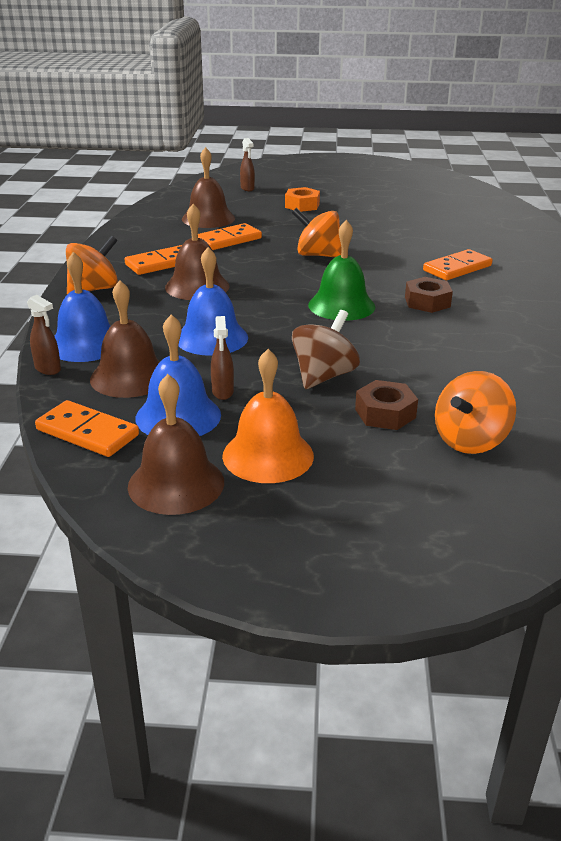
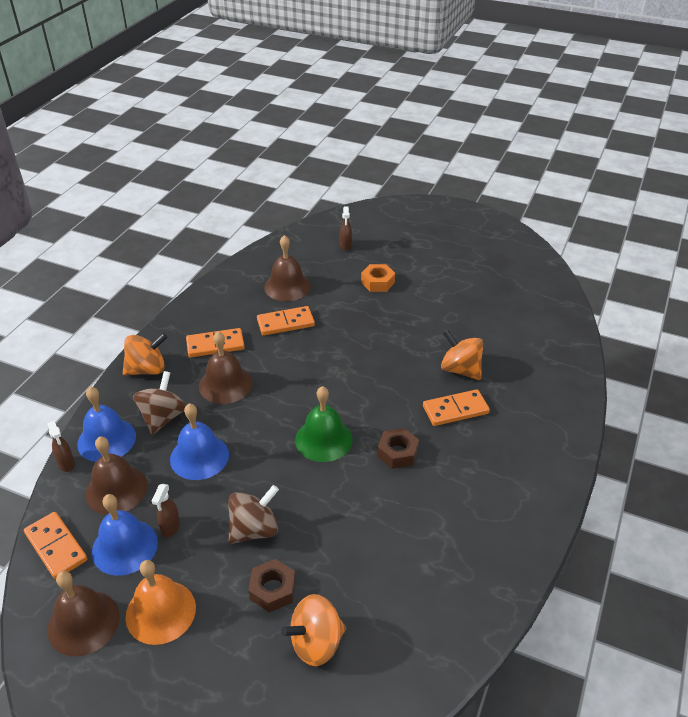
camera: 20 degrees right, 10 degrees up
orange spinning top [292,208,341,257] -> orange spinning top moved to [441,329,483,380]
none -> brown spinning top [133,371,186,435]

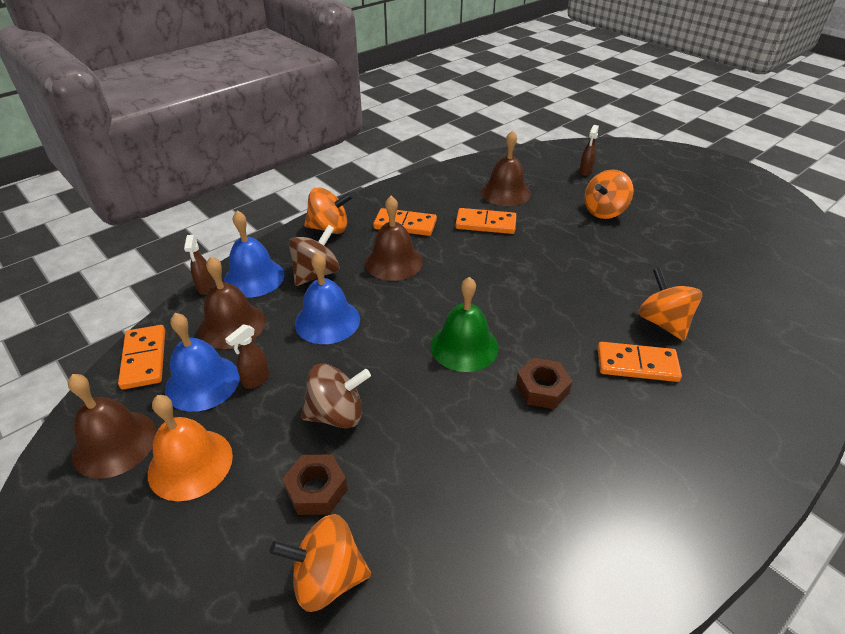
camera: 25 degrees right, 0 degrees up
orange nut [361,264,395,292] -> orange spinning top [584,169,633,219]

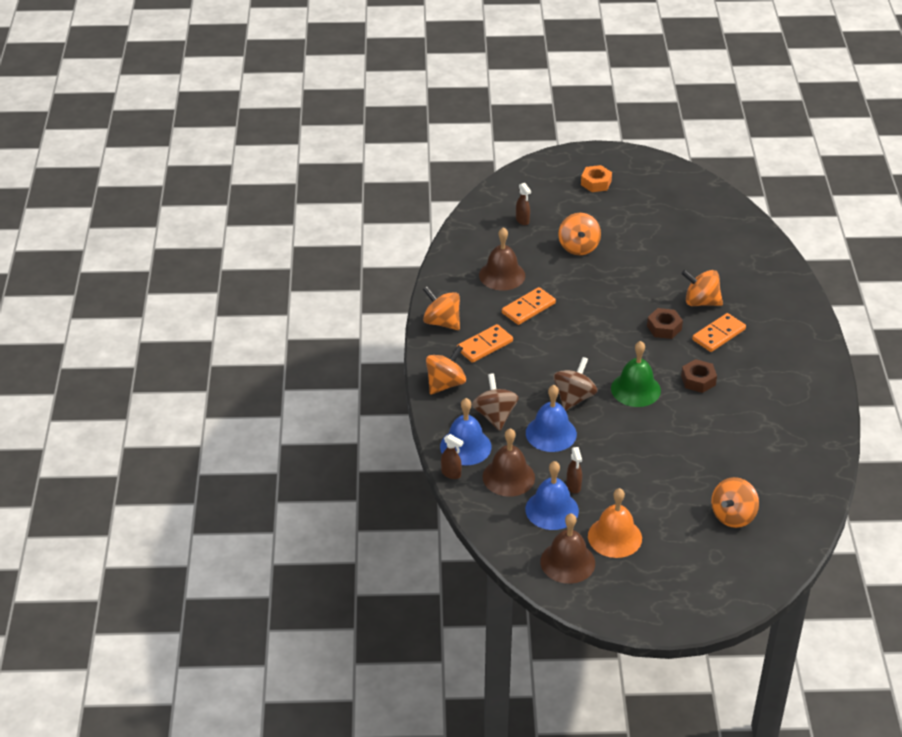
camera: 50 degrees left, 0 degrees up
orange domino [118,325,165,390] -> none
brown nut [282,454,348,515] -> brown nut moved to [647,308,683,339]
brown spinning top [301,364,371,429] -> brown spinning top moved to [553,357,597,411]
brown bell [365,196,423,281] -> none
none -> orange spinning top [423,286,460,330]
none -> orange nut [581,165,612,192]

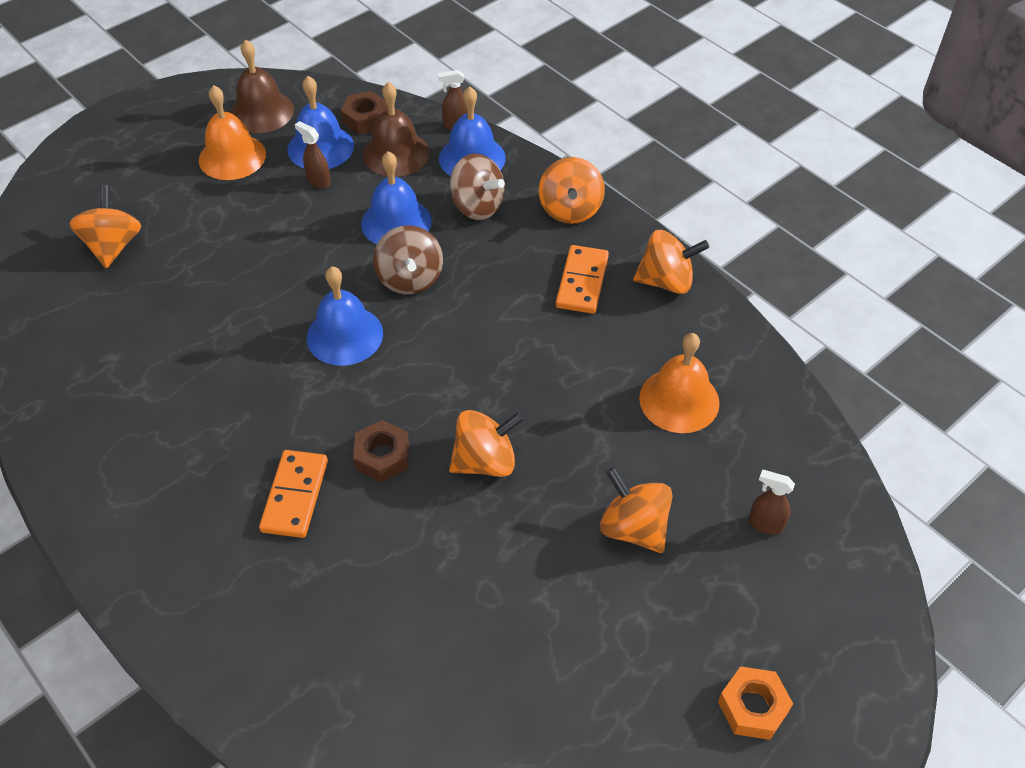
camera: 140 degrees right, 10 degrees up
brown bell [479,227,525,291] -> orange bell [639,333,720,433]
orange domino [502,287,556,325] -> none
green bell [611,341,661,407] -> blue bell [307,266,383,366]
orange spinning top [681,270,723,306] -> orange spinning top moved to [449,410,524,477]
brown nut [681,359,717,393] -> brown nut moved to [341,91,388,134]

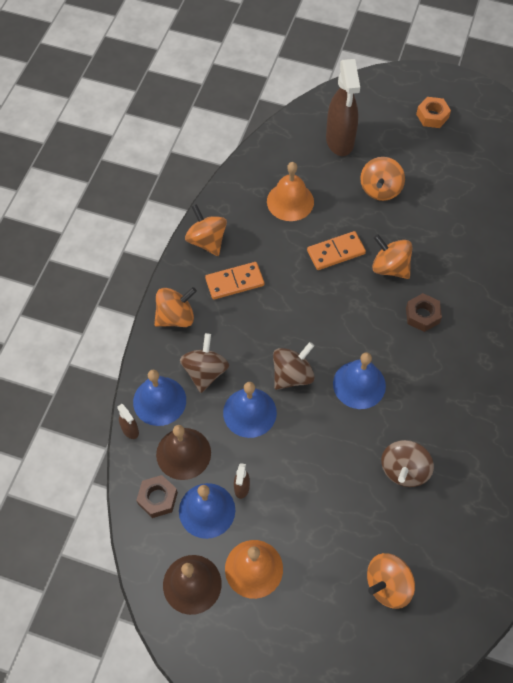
camera: 120 degrees left, 10 degrees up
orange domino [259,450,328,538] -> orange domino moved to [307,231,366,270]
brown spray bottle [749,470,795,535] -> brown spray bottle [326,59,360,156], size x2.28
none -> brown spinning top [381,440,434,487]

